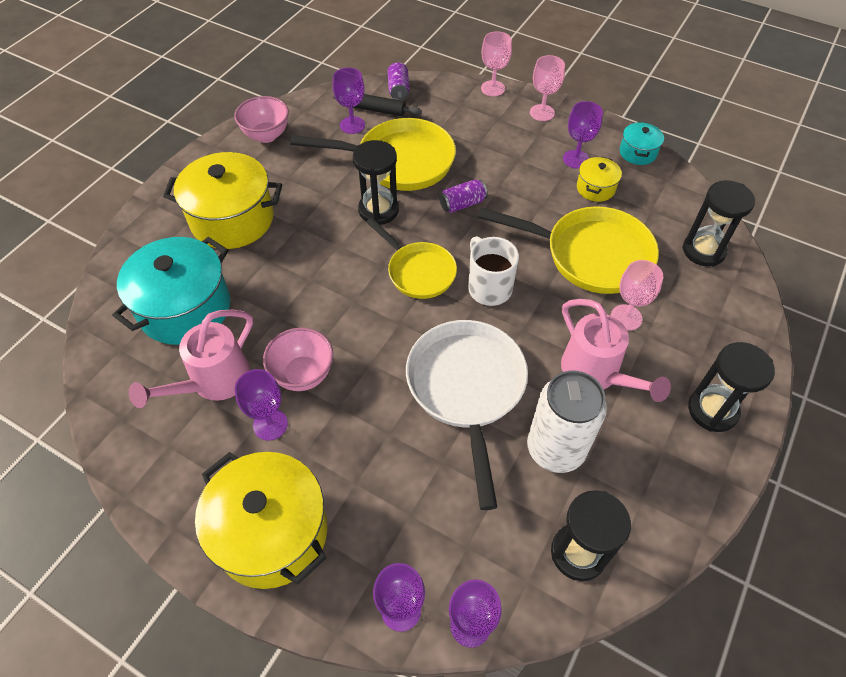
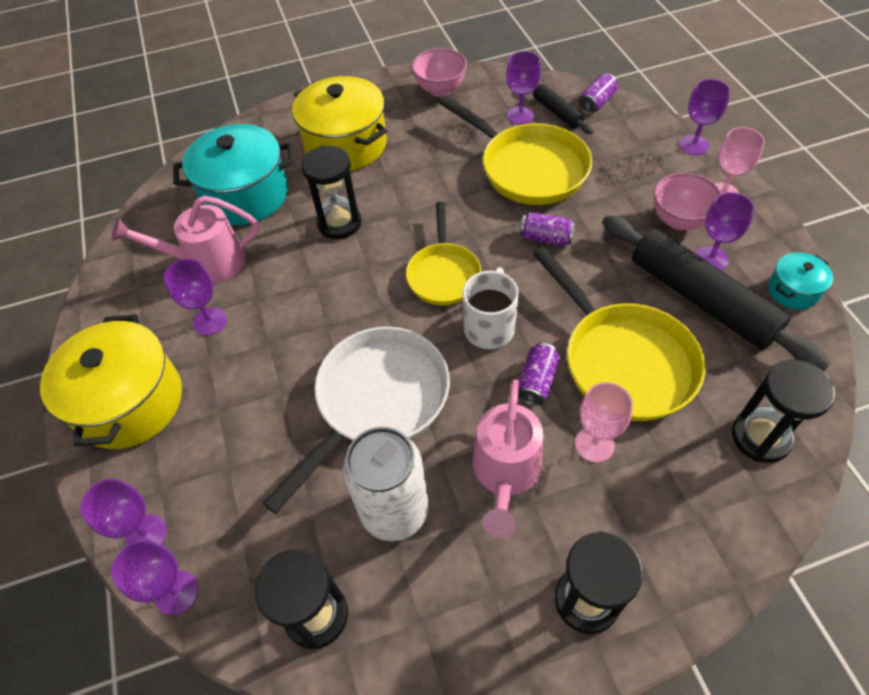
camera: 45 degrees right, 0 degrees up
pink bowl [263,328,333,391] -> pink bowl moved to [653,173,722,230]
black hourglass [353,140,399,225] -> black hourglass moved to [301,146,362,239]
pink goblet [481,31,512,96] -> purple goblet [679,79,730,155]
yellow pot [577,156,622,202] -> black rolling pin [603,215,831,371]
none -> purple can [518,343,560,406]

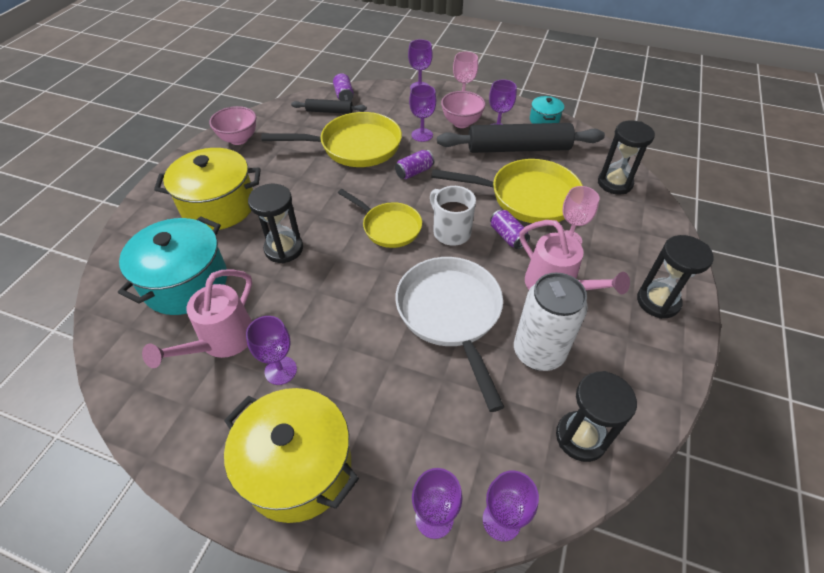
camera: 55 degrees left, 5 degrees down
purple goblet [506,51,541,125] -> purple goblet moved to [409,84,436,142]

